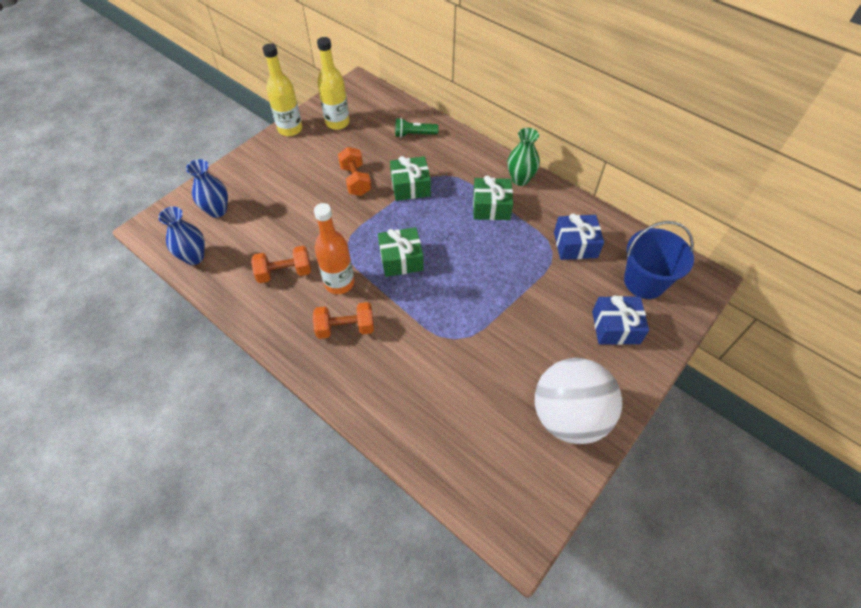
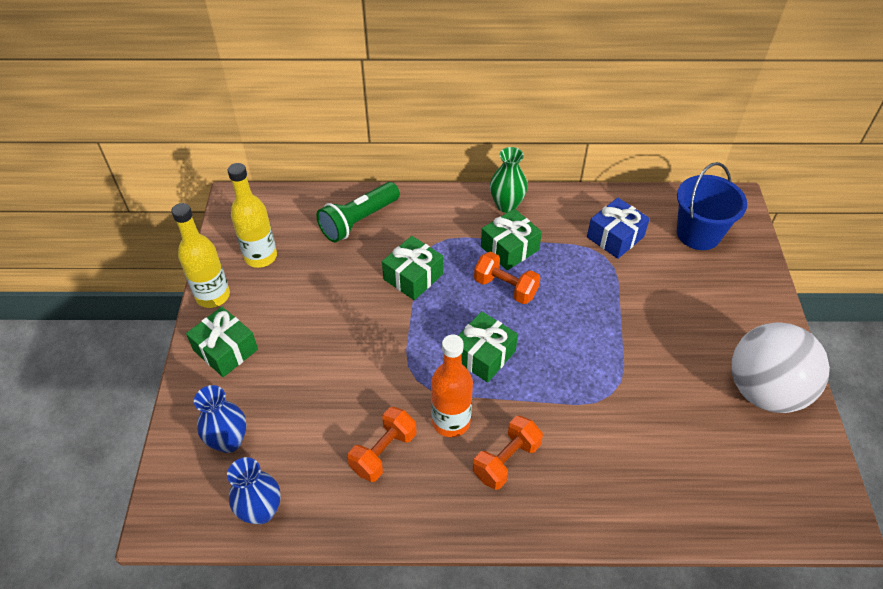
camera: 40 degrees left, 5 degrees down
orange dumbbell [338,147,371,196] -> orange dumbbell moved to [474,251,540,304]
green flashlight [395,118,439,138] -> green flashlight [316,182,400,242], size x1.58
blue gift [592,295,649,345] -> none
none -> green gift [186,307,258,377]

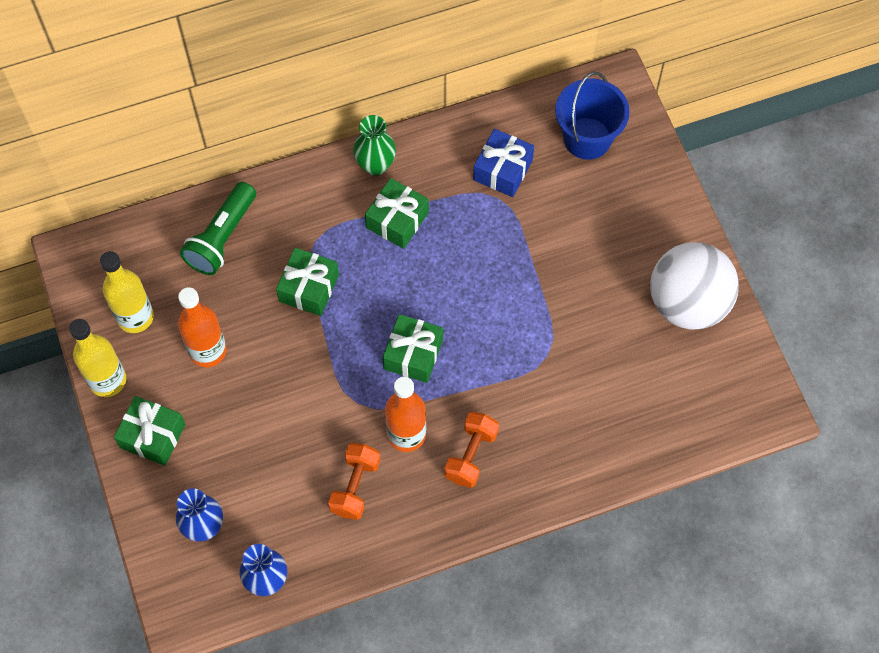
camera: 20 degrees left, 15 degrees up
orange dumbbell [474,251,540,304] -> none
none -> orange bottle [178,287,227,368]

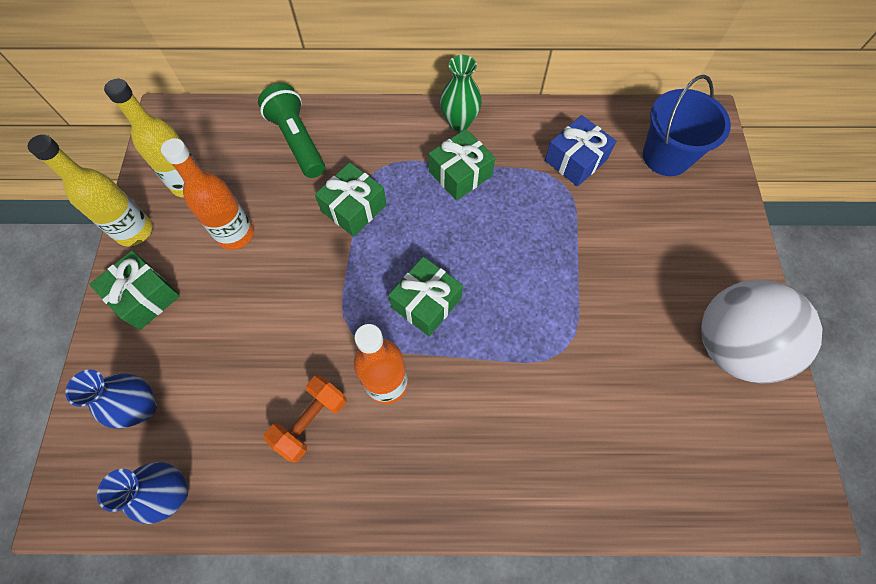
camera: 20 degrees right, 0 degrees up
green flashlight [180,182,256,275] -> green flashlight turned 105 degrees clockwise [258,83,325,178]
orange dumbbell [444,412,499,488] -> none

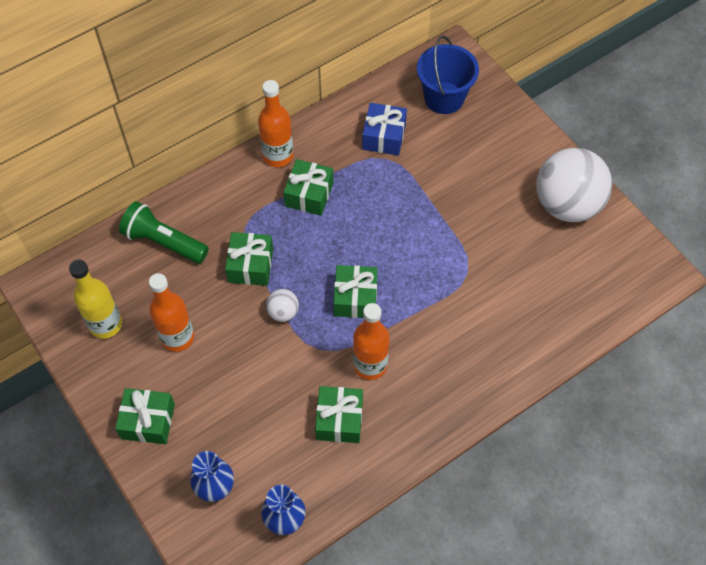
camera: 35 degrees left, 5 degrees down
yellow bottle [28,134,152,246] -> none
orange dumbbell [264,375,347,463] -> green gift [315,386,363,443]
green vase [440,55,482,131] -> orange bottle [258,80,293,167]
none -> white ball [266,289,299,322]

